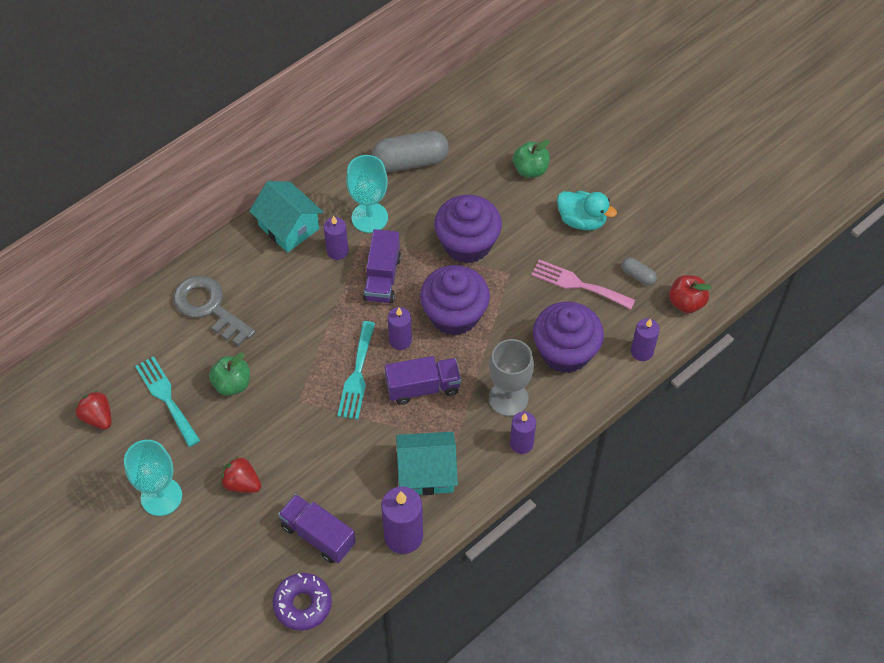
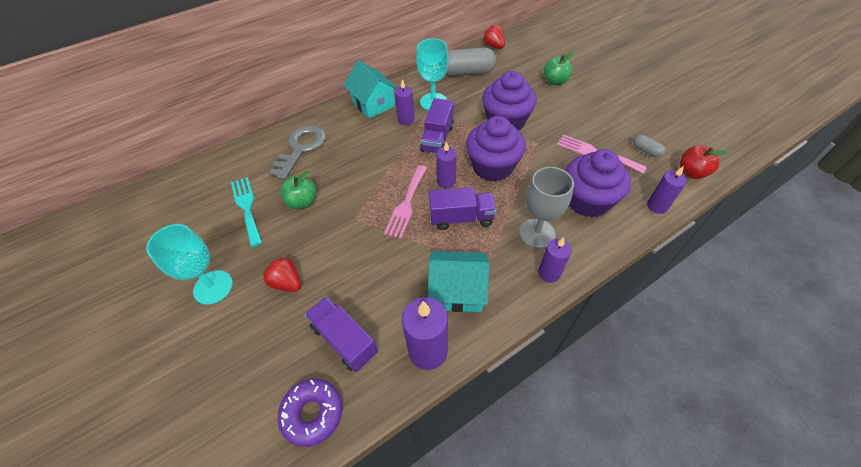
camera: 10 degrees right, 5 degrees down
red strawberry [75,391,112,430] -> red strawberry moved to [483,25,505,49]
grey key [173,276,256,347] -> grey key turned 60 degrees clockwise [269,125,326,180]
turquoise fork [337,321,375,420] -> pink fork [384,165,427,239]
turquoise duck [557,191,617,231] -> none

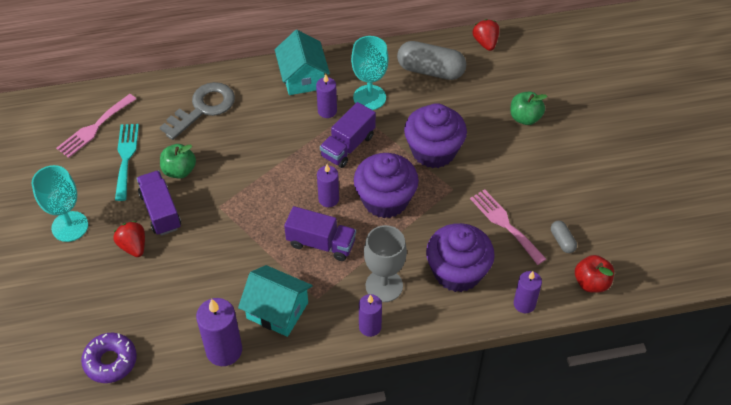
camera: 20 degrees right, 0 degrees up
purple truck [305,296,378,373] -> purple truck moved to [137,170,181,236]
pink fork [384,165,427,239] -> pink fork moved to [56,94,136,158]

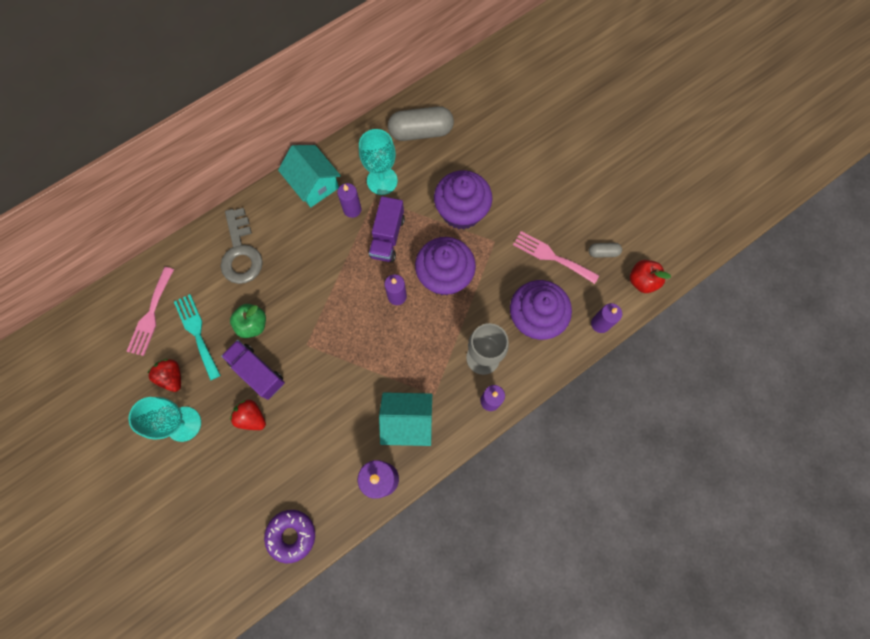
camera: 25 degrees left, 20 degrees up
grey key [160,82,235,140] -> grey key turned 150 degrees clockwise [221,208,263,284]
purple truck [284,206,356,261] -> none
red strawberry [473,19,500,51] -> red strawberry moved to [148,359,181,392]
green apple [510,92,547,125] -> none
grey capsule [551,221,577,253] -> grey capsule turned 45 degrees counterclockwise [589,243,622,258]

